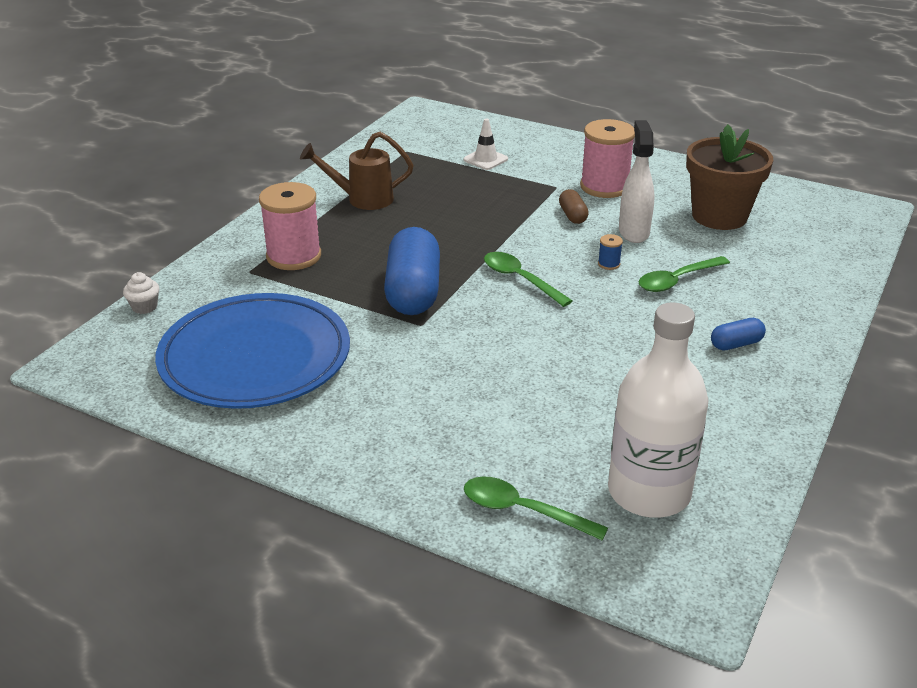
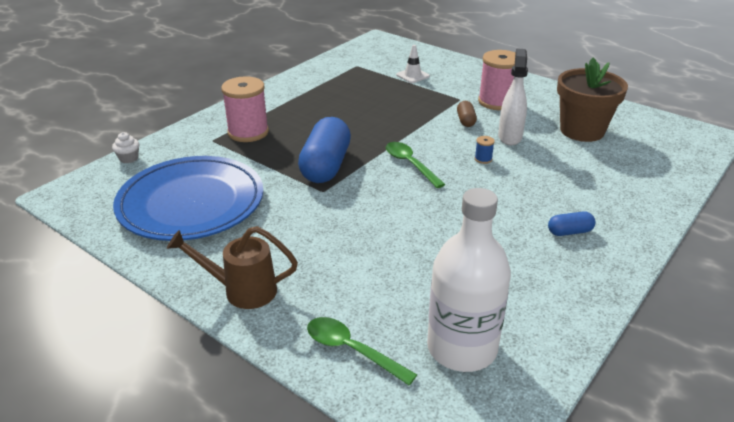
camera: 10 degrees right, 0 degrees up
brown watering can [300,132,414,210] -> brown watering can moved to [167,226,298,309]
green spoon [639,256,730,292] -> none

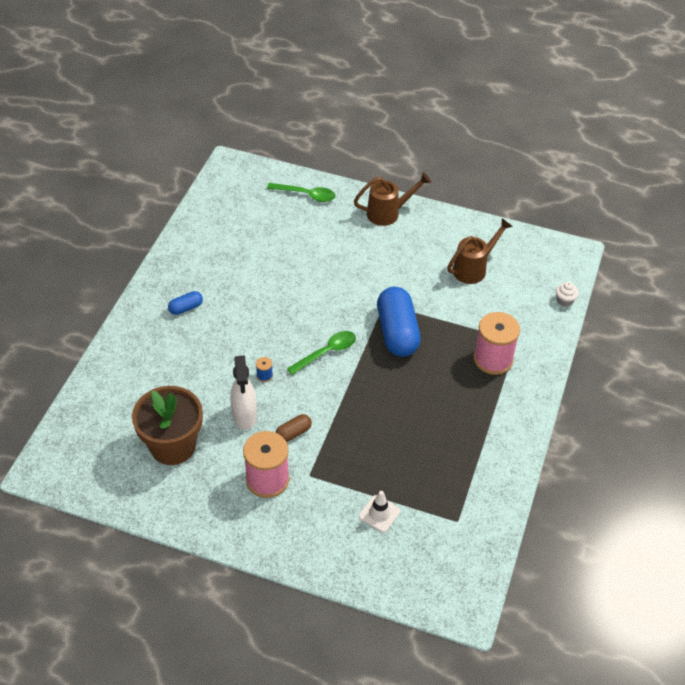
camera: 160 degrees right, 15 degrees up
blue plate [113,156,263,241] -> brown watering can [447,218,513,284]
green spoon [386,142,445,188] -> green spoon turned 75 degrees counterclockwise [287,331,356,375]
white bottle [427,188,511,372] -> none
brown capsule [457,101,477,127] -> brown capsule turned 75 degrees clockwise [276,414,312,442]

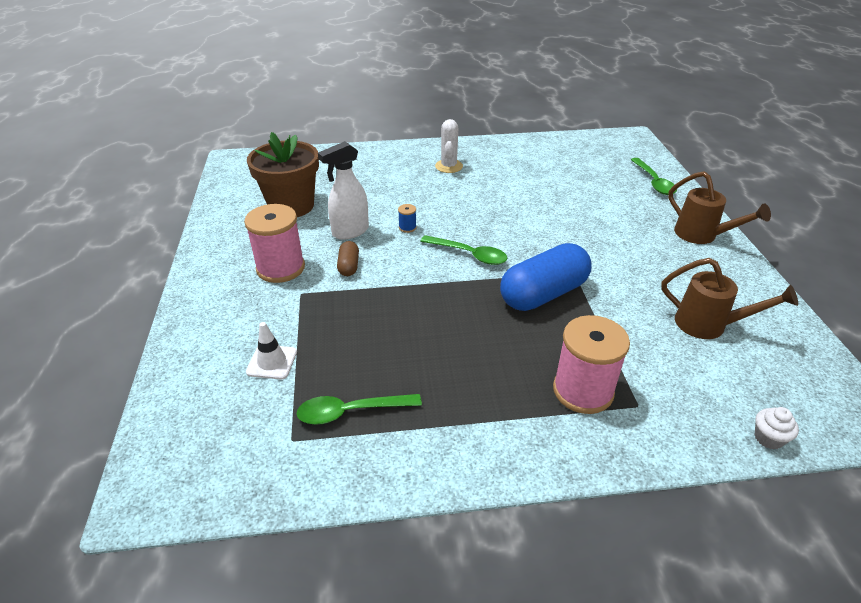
camera: 65 degrees right, 10 degrees down
blue capsule [168,291,203,315] -> white cactus [435,119,463,173]
brown capsule [276,414,312,442] -> brown capsule turned 60 degrees clockwise [337,241,359,276]
none -> green spoon [296,394,422,424]

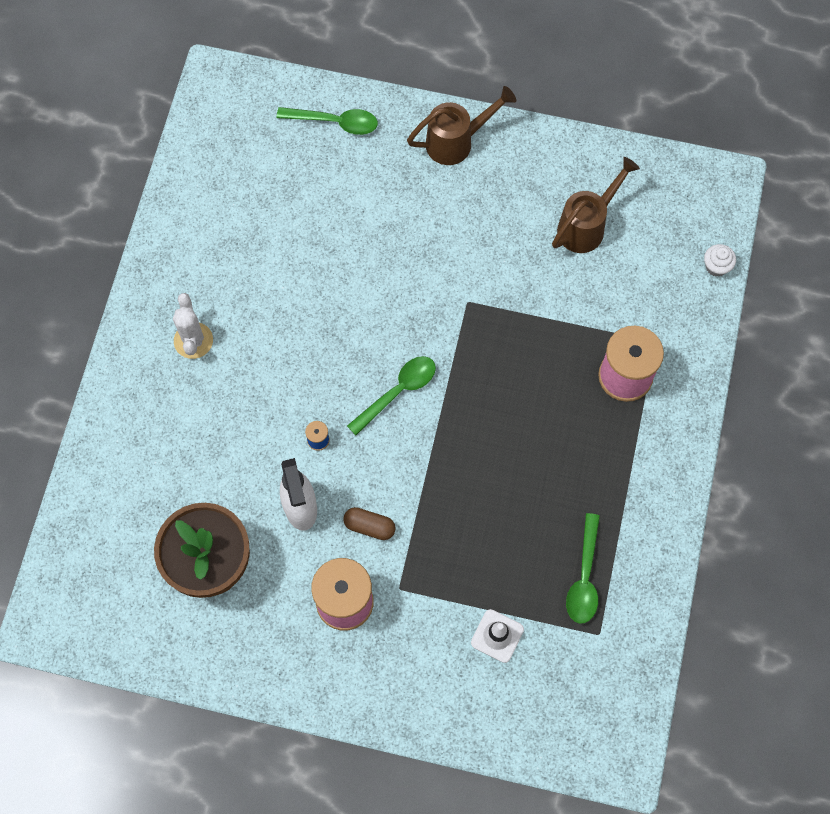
camera: 70 degrees left, 30 degrees up
white cactus [435,119,463,173] -> white cactus turned 60 degrees clockwise [173,293,213,359]
blue capsule [500,243,592,311] -> none

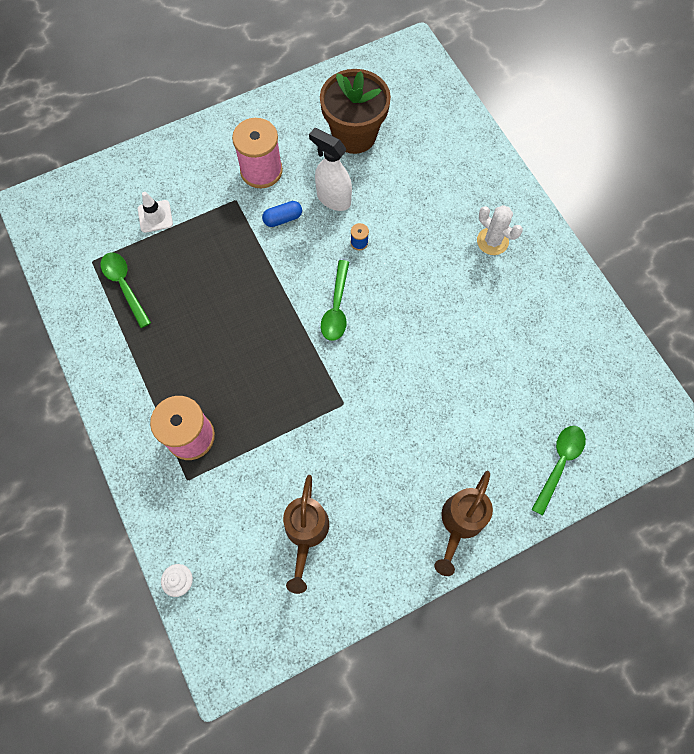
camera: 140 degrees right, 0 degrees up
green spoon [277,107,378,135] -> green spoon turned 150 degrees clockwise [531,426,586,516]
brown capsule [343,507,396,540] -> blue capsule [262,201,302,227]

